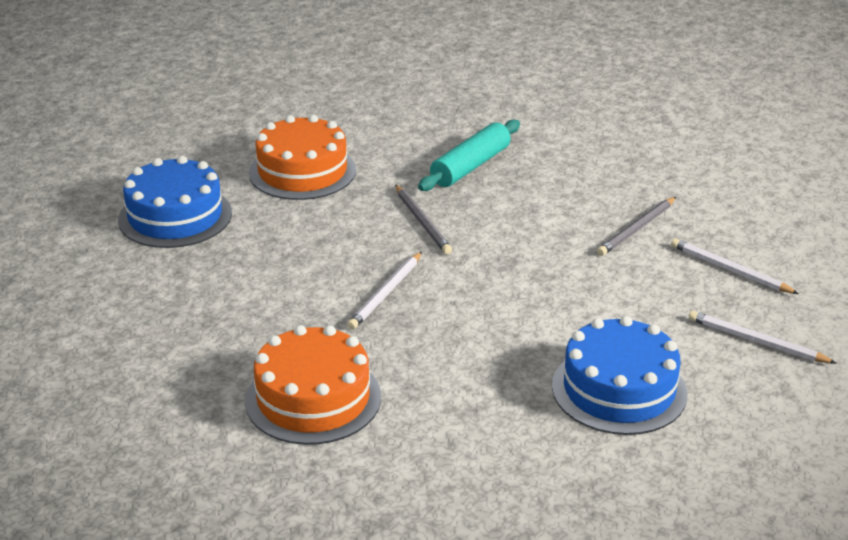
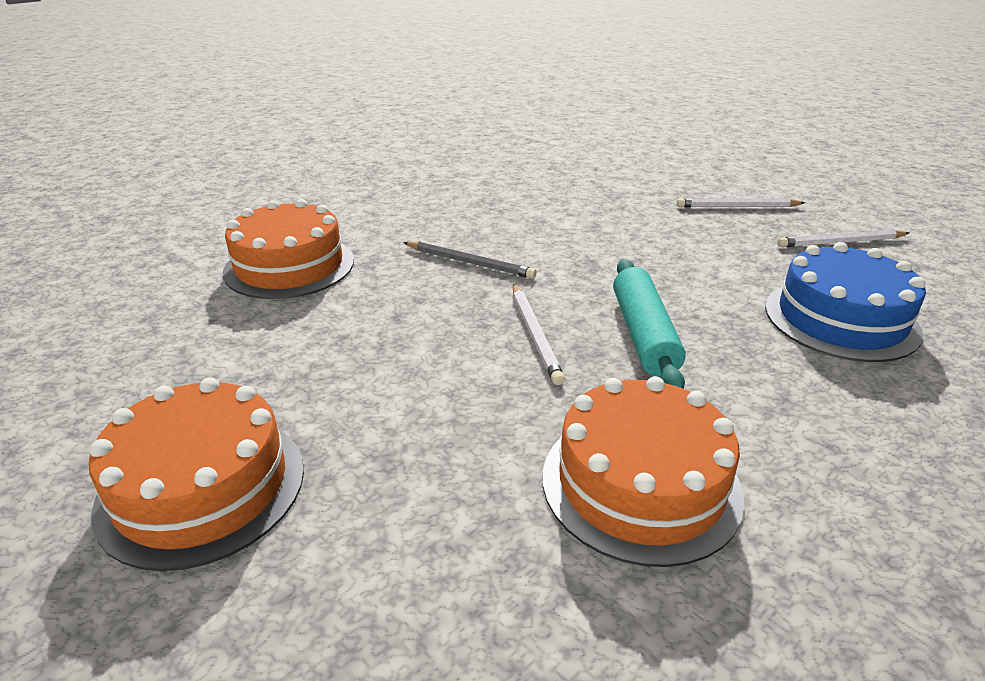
camera: 40 degrees left, 0 degrees up
blue cake [118,156,232,248] -> none
turquoise rolling pin [418,120,520,191] -> turquoise rolling pin moved to [613,259,686,389]
grey pencil [597,197,676,256] -> none
none -> orange cake [89,377,304,571]

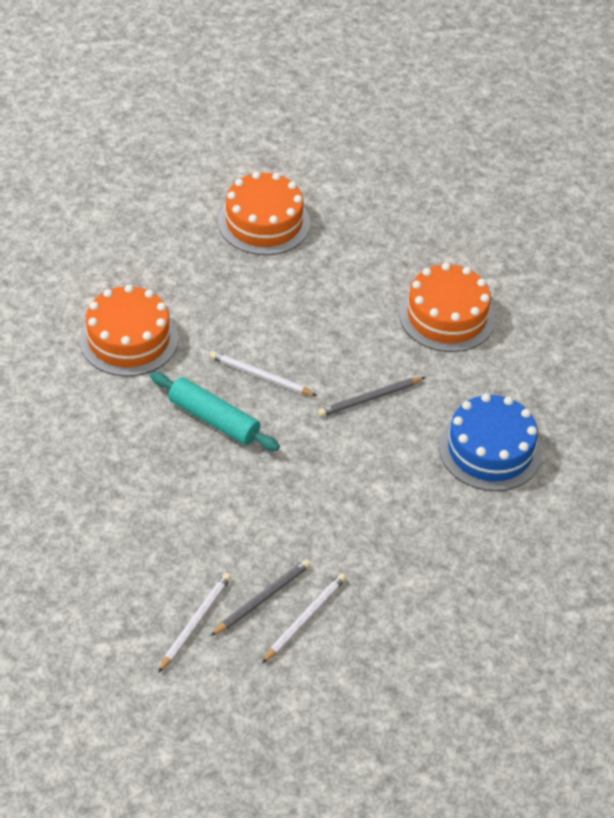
camera: 125 degrees right, 15 degrees up
blue cake [765,242,926,362] -> blue cake moved to [439,393,542,491]
none -> grey pencil [211,559,311,636]

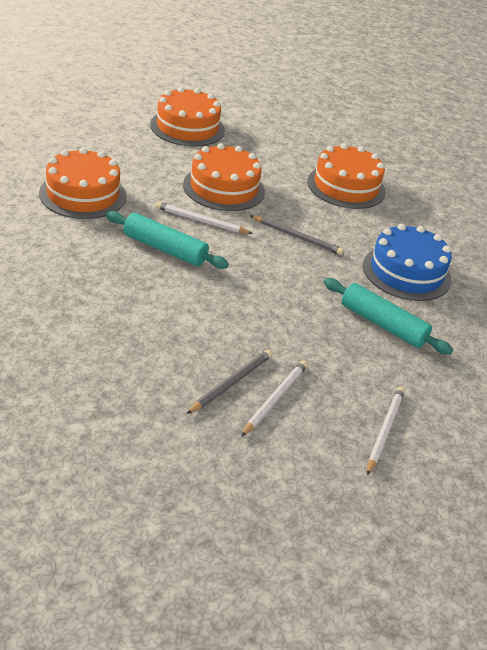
camera: 10 degrees left, 10 degrees down
white pencil [158,573,231,673] -> white pencil moved to [367,386,405,475]
grey pencil [318,377,426,417] -> grey pencil turned 120 degrees counterclockwise [251,216,344,255]
none -> orange cake [183,143,265,211]
none -> turquoise rolling pin [324,278,453,355]

